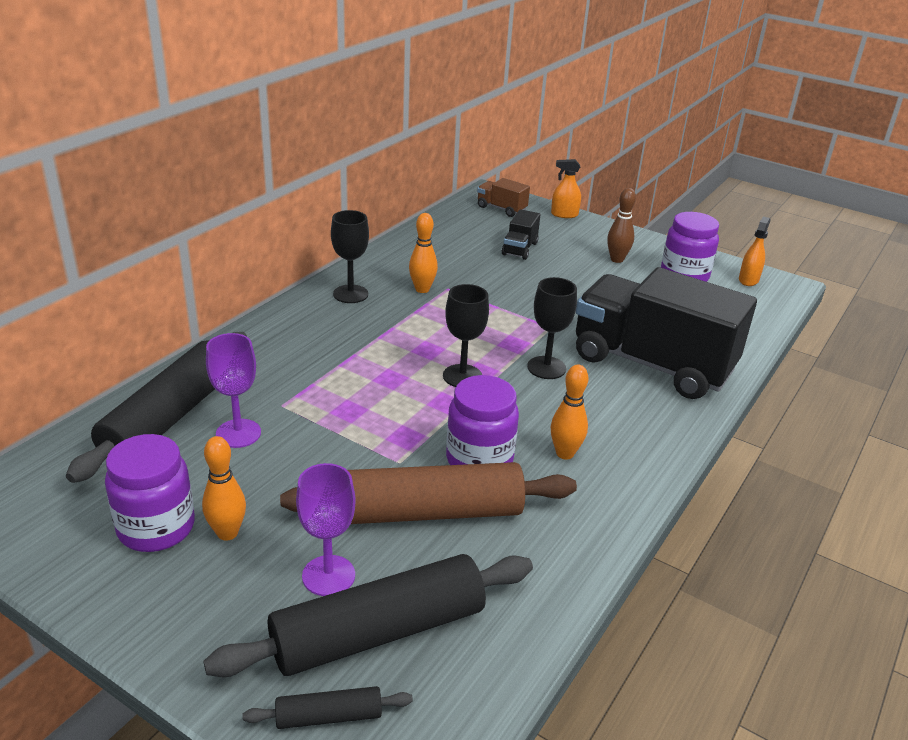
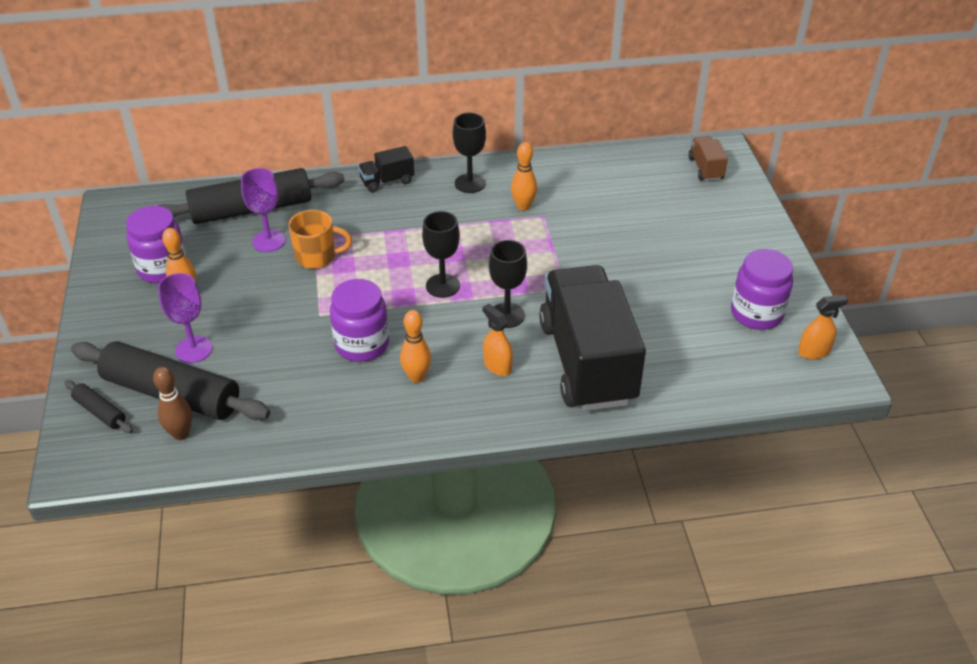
camera: 50 degrees right, 10 degrees up
brown rolling pin [280,462,577,524] -> none
black truck [502,209,540,260] -> black truck moved to [358,146,414,192]
orange spray bottle [551,159,581,218] -> orange spray bottle moved to [482,304,513,376]
brown bowling pin [607,188,636,263] -> brown bowling pin moved to [153,367,192,440]
none -> orange mug [288,210,352,269]

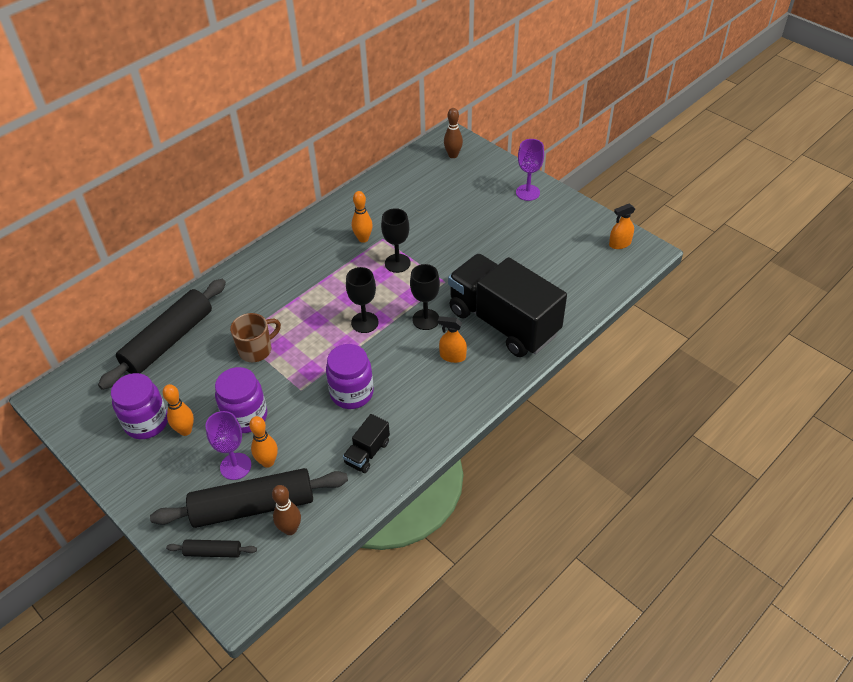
camera: 35 degrees left, 5 degrees up
purple goblet [241,168,286,252] -> purple goblet moved to [516,139,544,201]
orange mug [288,210,352,269] -> brown mug [230,313,281,362]
black truck [358,146,414,192] -> black truck moved to [343,414,390,473]
orange bowling pin [400,310,431,383] -> orange bowling pin moved to [249,416,278,468]
black goblet [453,113,486,193] -> black goblet moved to [381,208,411,273]
brown truck [688,136,728,181] -> brown bowling pin [444,108,463,158]
purple jar [731,249,793,330] -> purple jar moved to [215,367,267,433]
orange spray bottle [798,295,848,359] -> orange spray bottle turned 150 degrees counterclockwise [609,204,635,249]

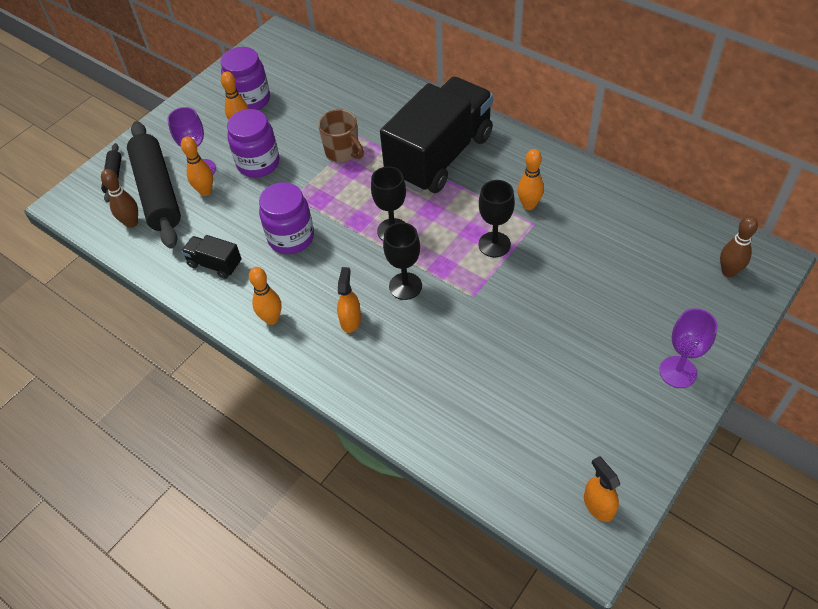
camera: 85 degrees right, 5 degrees up
black rolling pin [98,279,226,390] -> none
black truck [448,254,567,357] -> black truck moved to [380,77,493,193]
none -> orange bowling pin [249,267,282,325]

